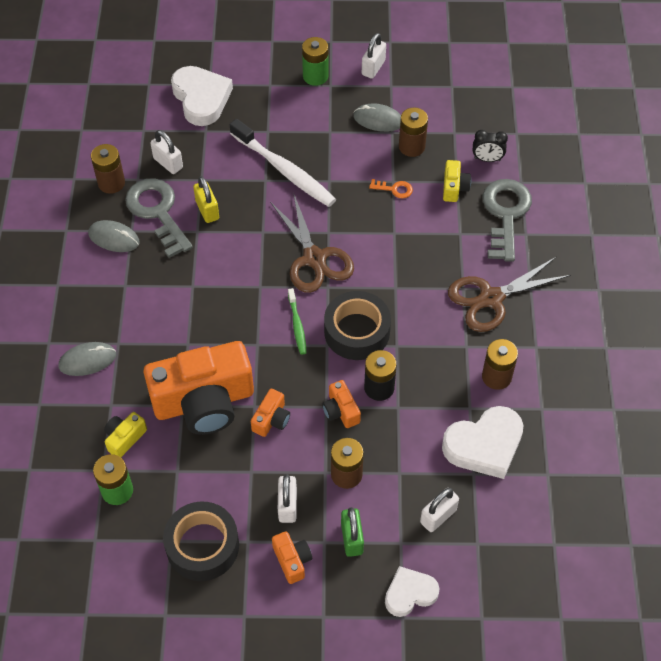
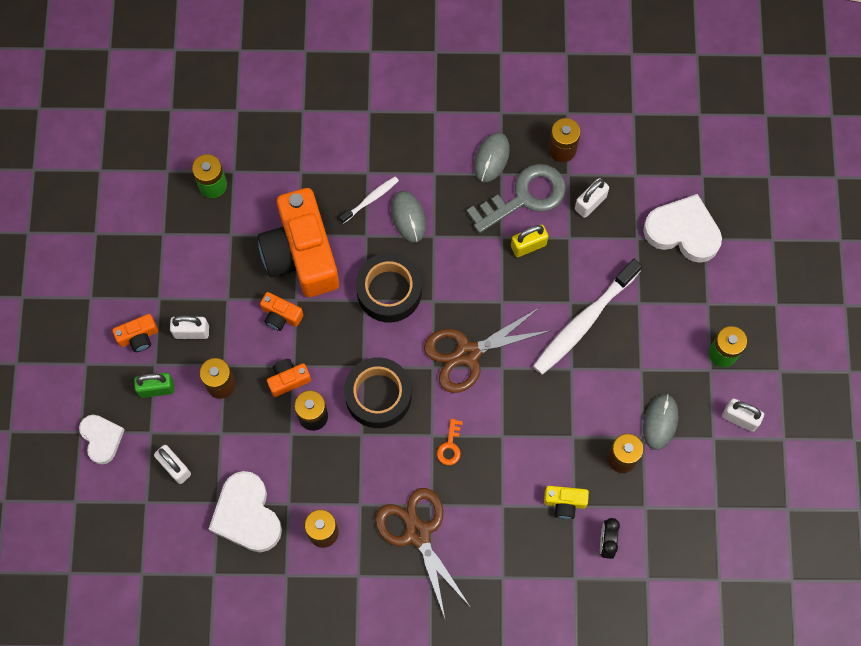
camera: 90 degrees right, 15 degrees up
grey mouse [58,342,116,376] -> grey mouse moved to [391,191,426,242]
yellow camera [104,412,147,457] -> none
black tape [163,502,239,581] -> black tape moved to [356,253,422,323]
white heart [171,66,233,126] -> white heart turned 135 degrees counterclockwise [643,194,722,263]
green toothbrush [288,288,307,354] -> none
orange key [369,179,413,199] -> orange key moved to [437,419,463,465]
grey key [483,179,532,262] -> none
none -> white toothbrush [339,176,399,224]

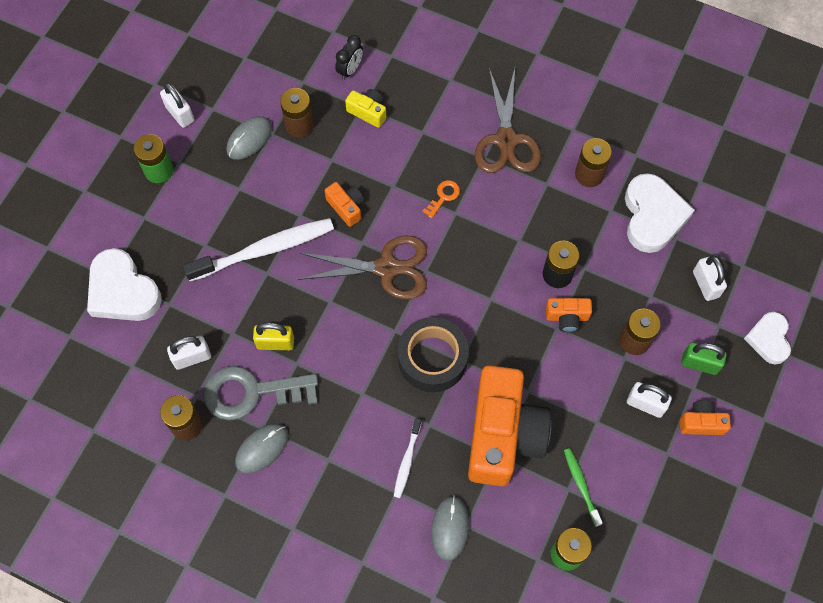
camera: 155 degrees left, 5 degrees down
orange camera [260,292,303,331] -> orange camera moved to [325,182,364,227]
white toothbrush [339,176,399,224] -> white toothbrush turned 60 degrees counterclockwise [394,418,422,498]
black tape [344,357,412,428] -> none
grey mouse [391,191,426,242] -> grey mouse moved to [431,495,469,561]
none -> green toothbrush [564,448,603,527]

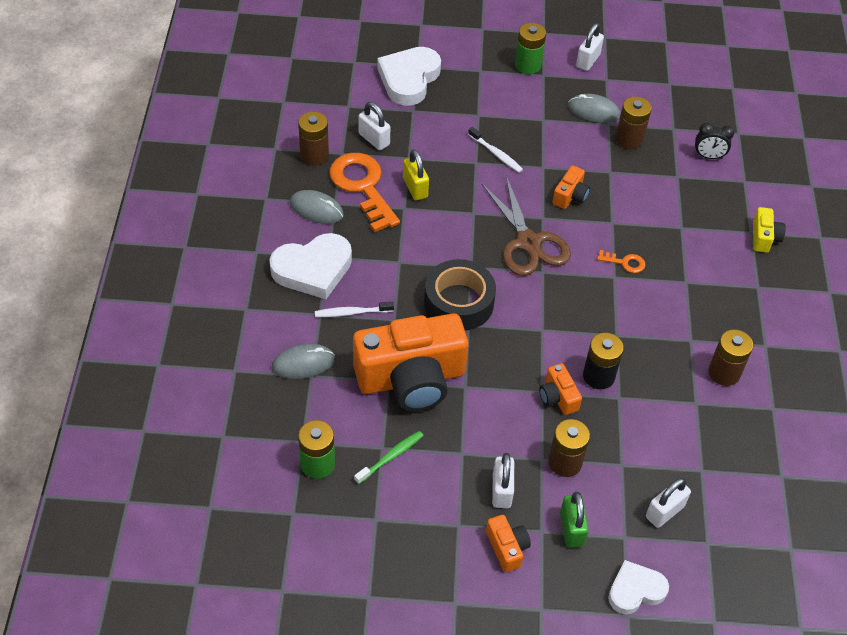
camera: 65 degrees right, 15 degrees down
white toothbrush [183,218,334,281] -> white toothbrush [468,127,523,173], size x0.49
grey key [203,366,318,421] -> orange key [329,153,400,232]
yellow camera [345,89,386,128] -> yellow camera moved to [753,207,786,253]
brown scissors [475,68,541,173] -> none
white heart [625,173,695,253] -> white heart moved to [269,233,352,299]

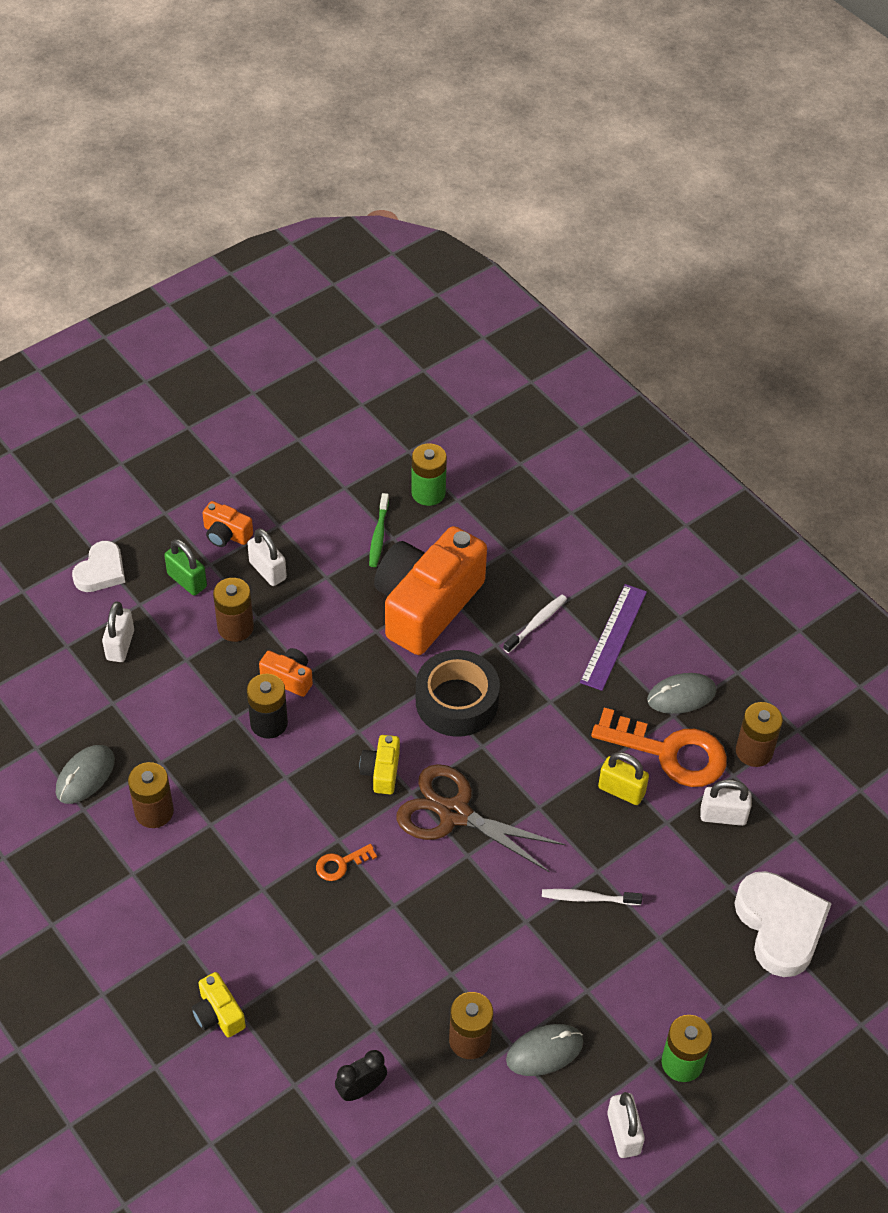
camera: 140 degrees right, 0 degrees up
white heart [269,233,352,299] -> purple ruler [580,584,647,691]
grey mouse [272,344,335,379] -> grey mouse moved to [56,745,115,804]
orange camera [552,165,590,209] -> none
none -> yellow camera [359,735,400,794]

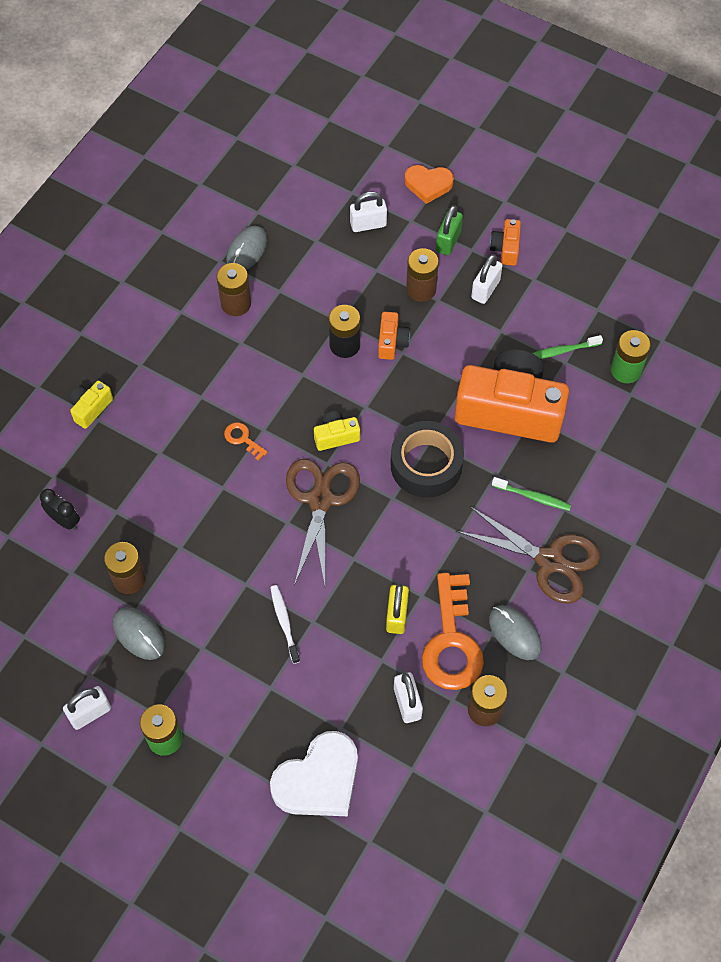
camera: 70 degrees right, 10 degrees up
grey mouse [56,745,115,804] -> grey mouse turned 75 degrees counterclockwise [226,226,267,270]
white heart [72,541,125,592] -> orange heart [405,165,454,204]
white toothbrush [503,595,567,653] -> green toothbrush [492,477,571,511]
purple ruler [580,584,647,691] -> brown scissors [456,506,600,604]

